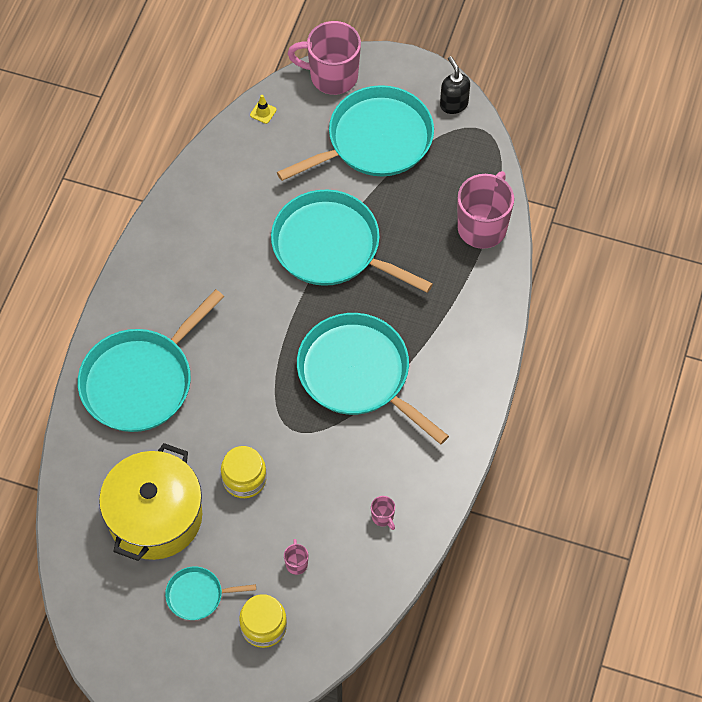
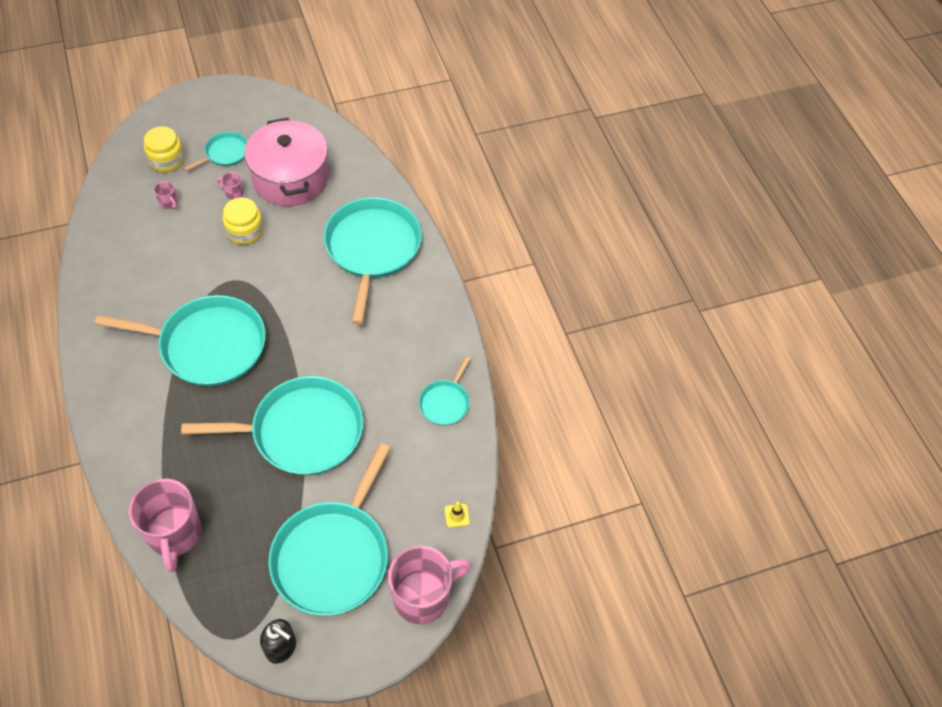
camera: 140 degrees right, 5 degrees down
yellow pot [99,443,202,561] -> pink pot [244,118,329,206]
pink mug [371,496,395,530] -> pink mug moved to [217,172,243,200]
none -> turquoise pan [419,356,471,426]

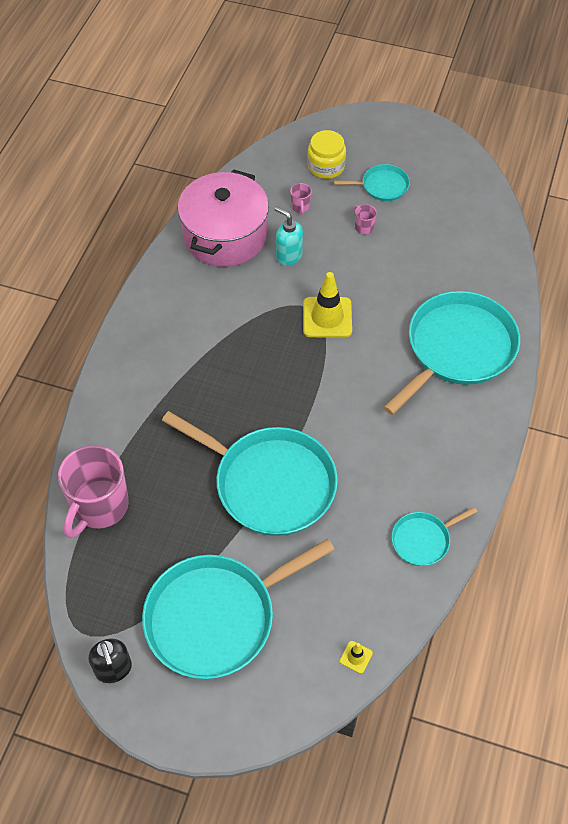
camera: 40 degrees right, 0 degrees up
turquoise pan [95,295,266,387] -> none
yellow jar [223,198,264,245] -> none
pink pot [244,118,329,206] -> pink pot moved to [178,169,269,267]
pink mug [388,546,471,625] -> none
none -> turquoise soap dispenser [275,206,303,266]
none -> yellow traffic cone [303,272,352,338]

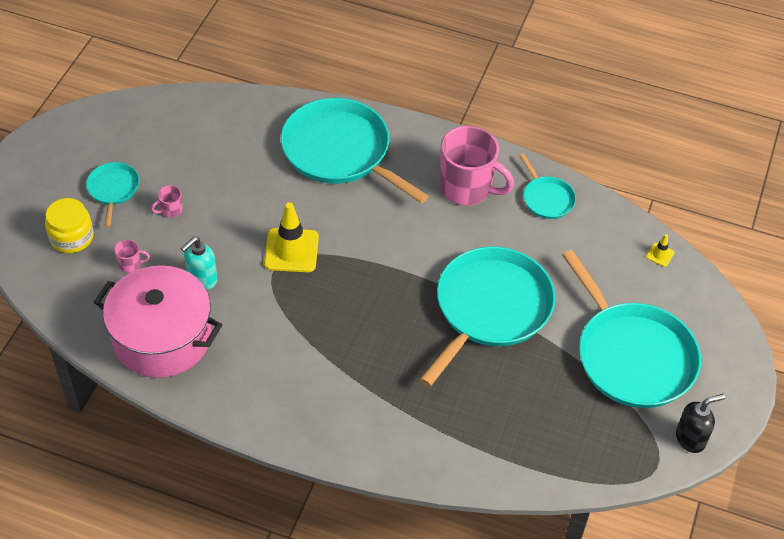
camera: 90 degrees left, 5 degrees down
pink mug [58,445,129,538] -> pink mug moved to [440,126,514,205]

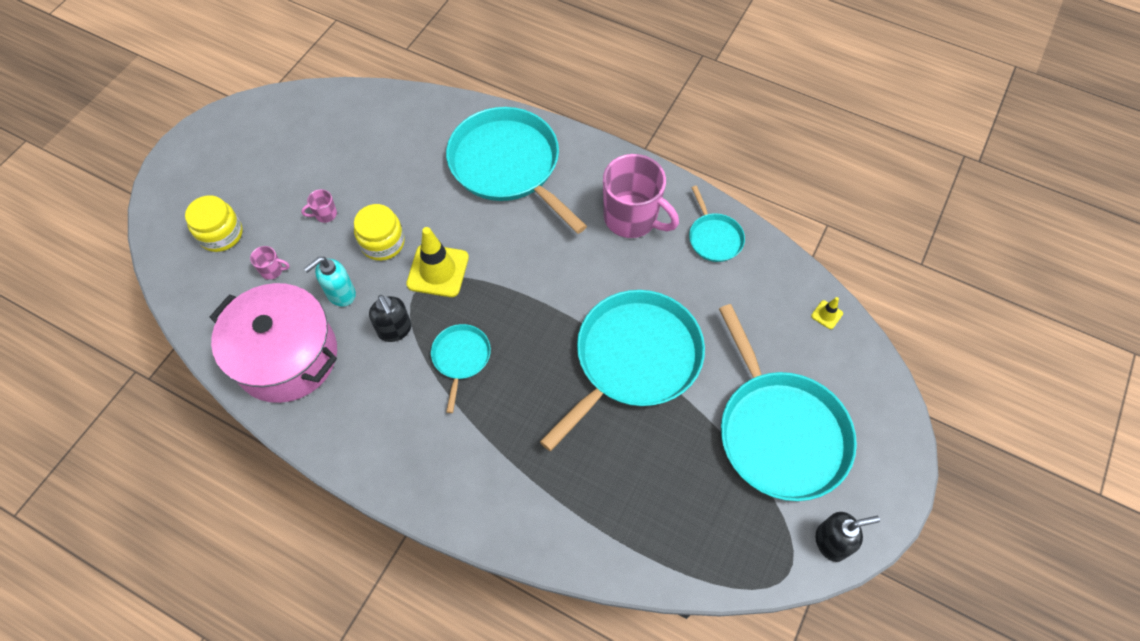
camera: 10 degrees right, 10 degrees up
turquoise pan [86,162,140,227] -> turquoise pan moved to [431,324,491,413]
none -> yellow jar [354,204,405,261]
none -> black soap dispenser [369,295,411,342]

